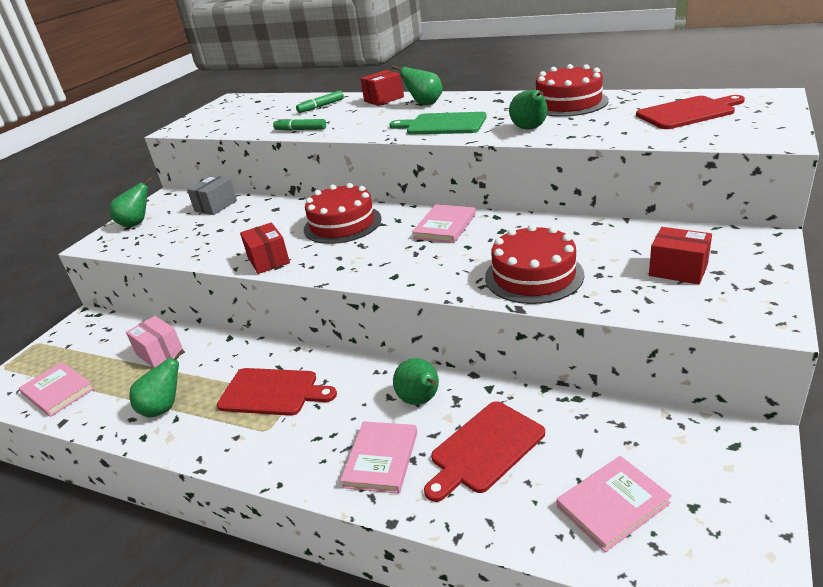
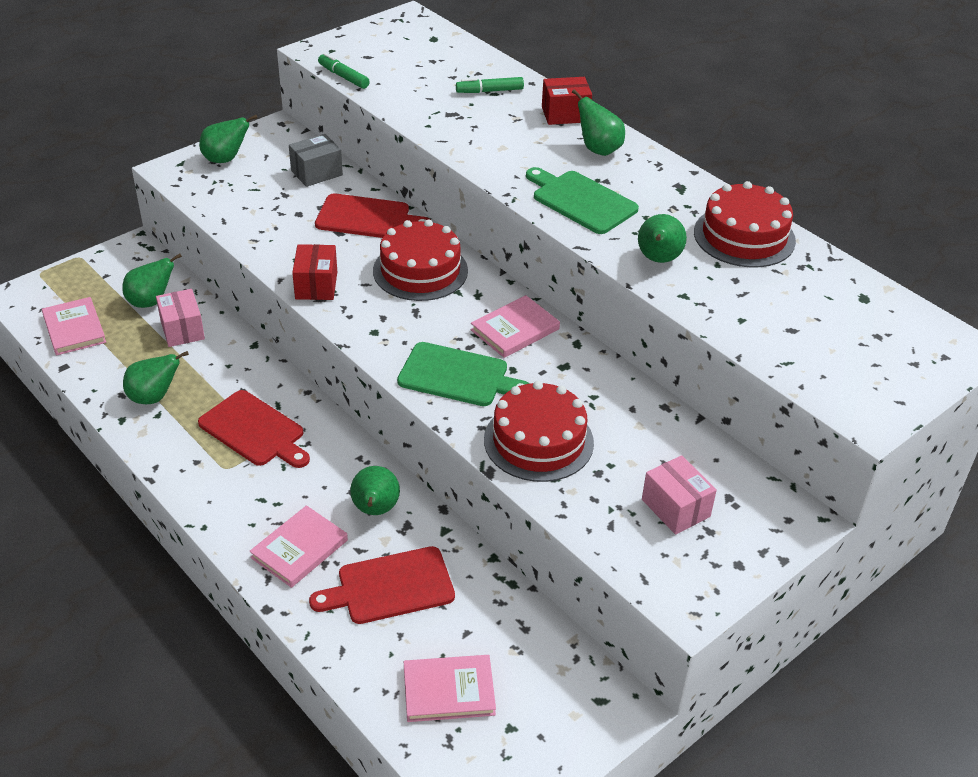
camera: 20 degrees right, 10 degrees up
green marker [273,118,326,131] -> green marker moved to [318,53,370,89]
red cutting board [636,95,745,129] -> red cutting board moved to [315,193,432,238]
red box [649,227,712,284] -> pink box [642,455,717,535]
none -> green pear [122,253,182,308]
none -> green cutting board [397,342,530,406]

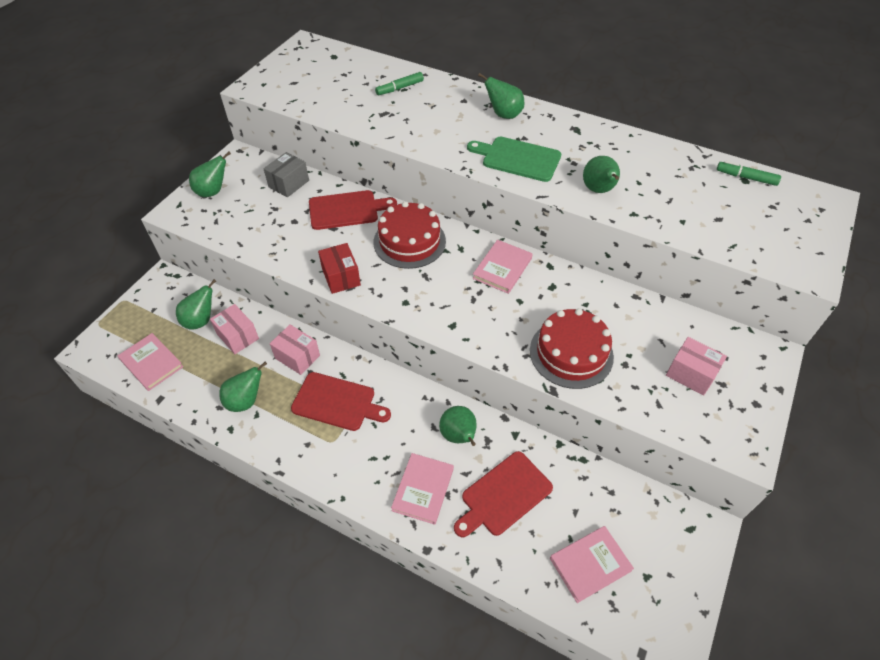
camera: 20 degrees left, 10 degrees up
green marker [318,53,370,89] -> green marker moved to [717,161,781,186]
green cutting board [397,342,530,406] -> none
red box [542,77,592,125] -> none
red cake [694,181,796,268] -> none
none -> pink box [270,325,320,375]

